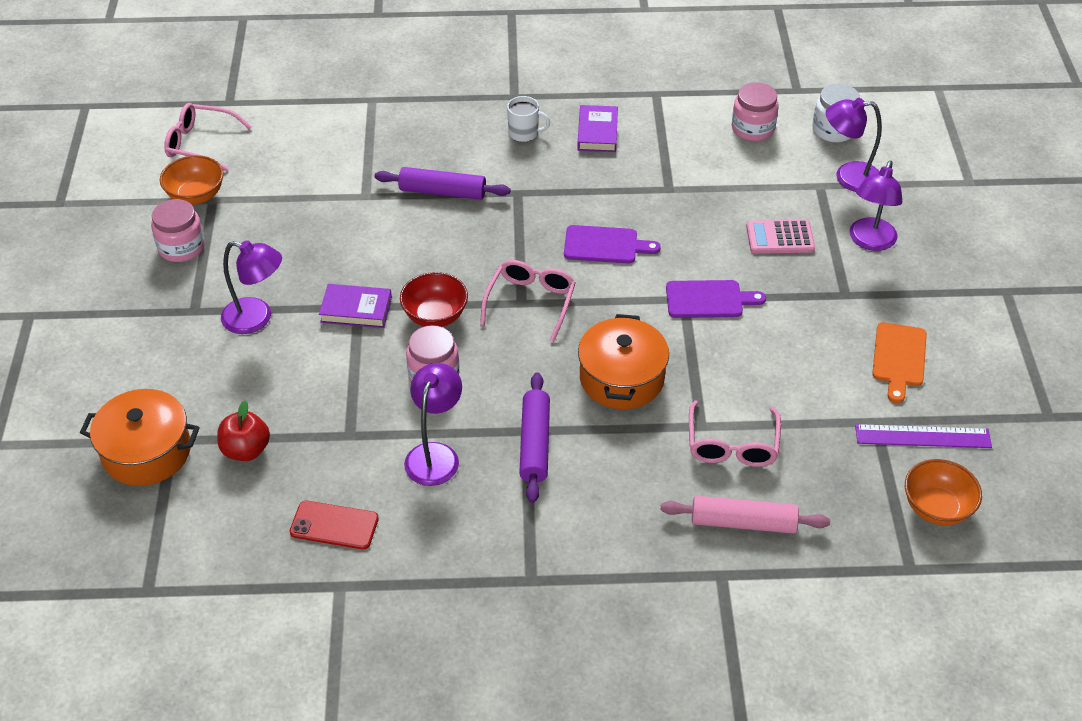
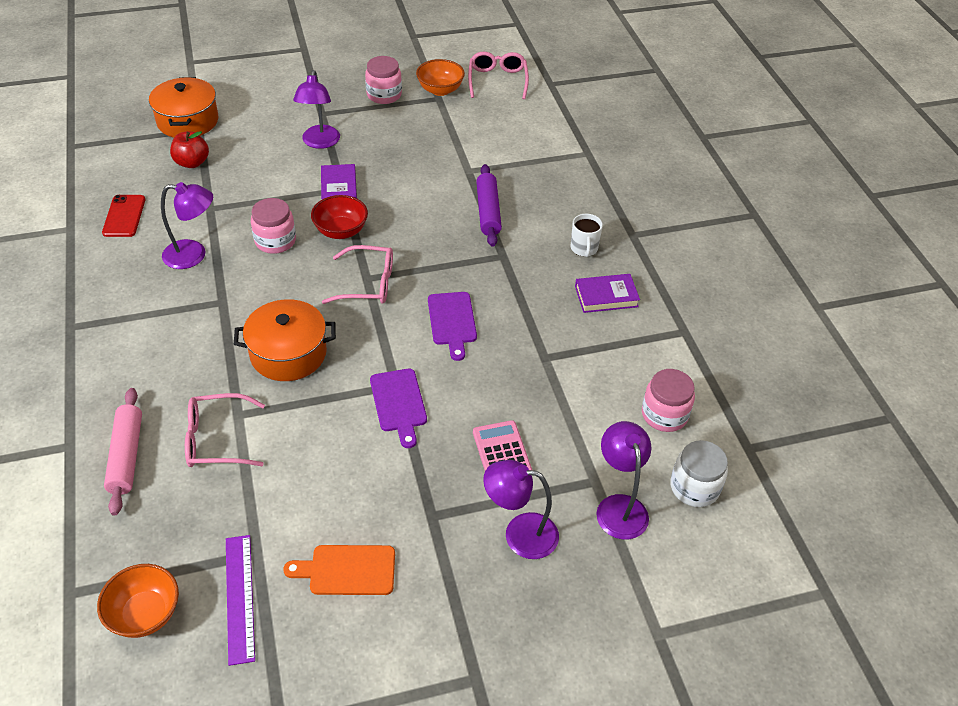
camera: 75 degrees right, 0 degrees up
purple rolling pin [519,372,550,503] -> none

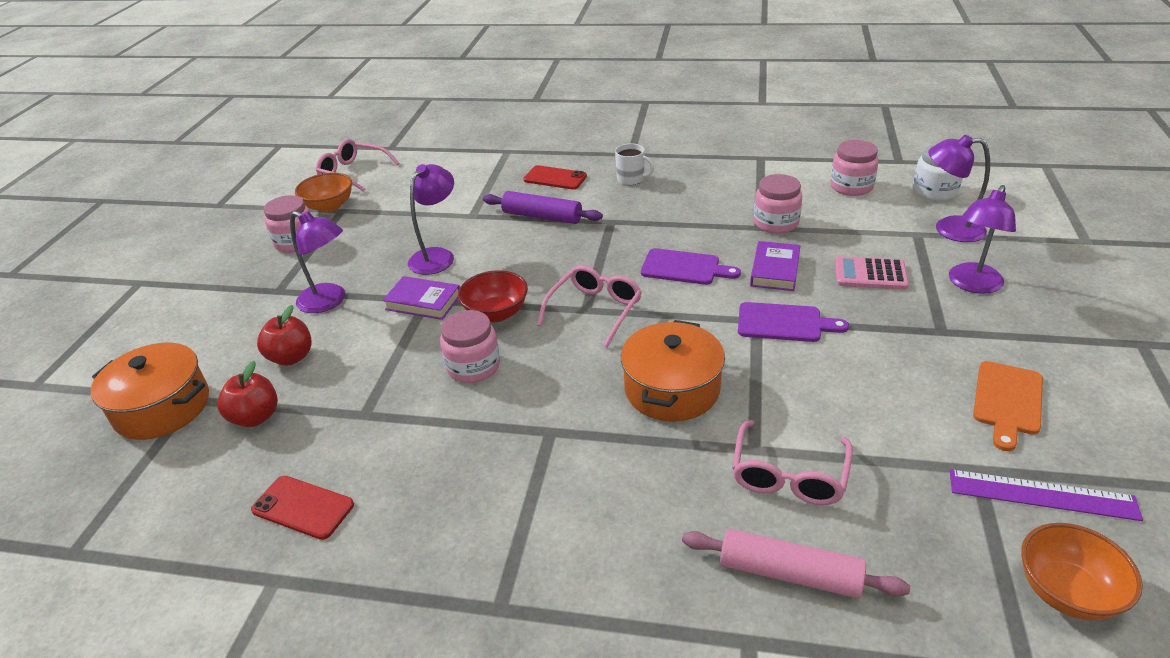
camera: 60 degrees left, 10 degrees down
purple lamp [161,182,213,269] -> purple lamp moved to [408,164,454,275]
purple book [575,274,640,313] -> purple book moved to [750,241,800,291]
none -> red apple [257,305,312,366]
none -> red phone [523,165,587,190]
none -> pink jar [754,174,802,234]

